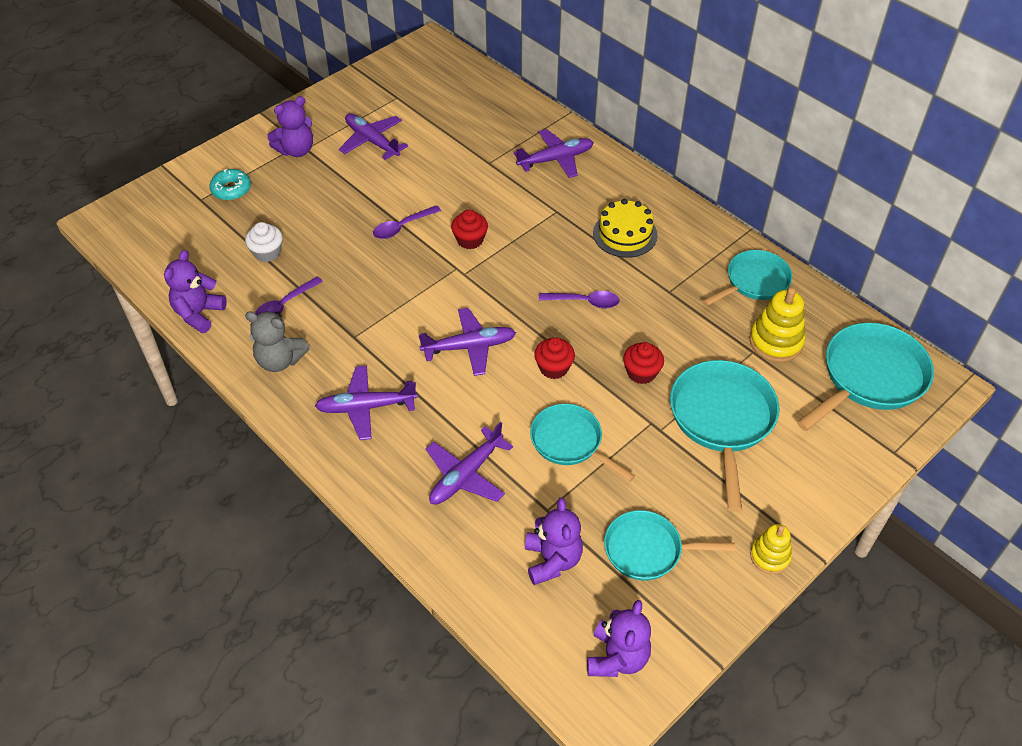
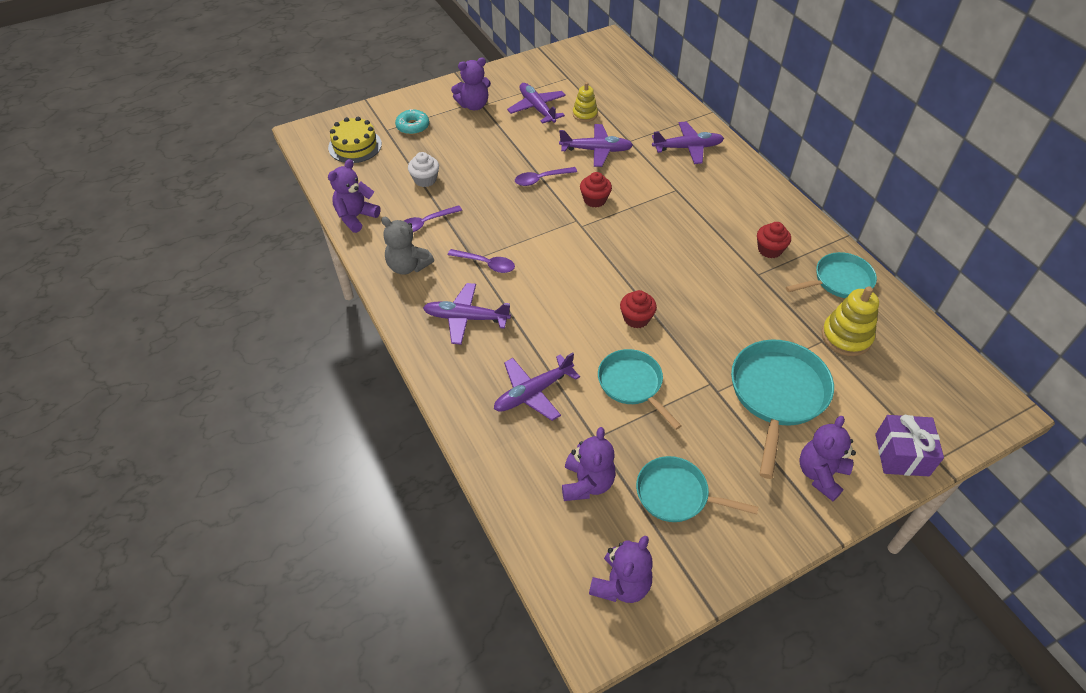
camera: 15 degrees right, 0 degrees up
purple plane [419,308,516,376] -> purple plane moved to [559,124,633,167]
purple spoon [539,291,620,308] -> purple spoon moved to [448,249,515,273]
yellow cake [593,199,658,258] -> yellow cake moved to [328,117,382,163]
red cupcake [623,342,664,384] -> red cupcake moved to [757,222,791,258]
yellow stacking toy [750,524,792,574] -> yellow stacking toy moved to [573,82,598,122]
turquoise pan [797,323,934,431] -> none
none -> purple teddy bear [799,416,856,501]
none -> purple gift [875,415,944,476]

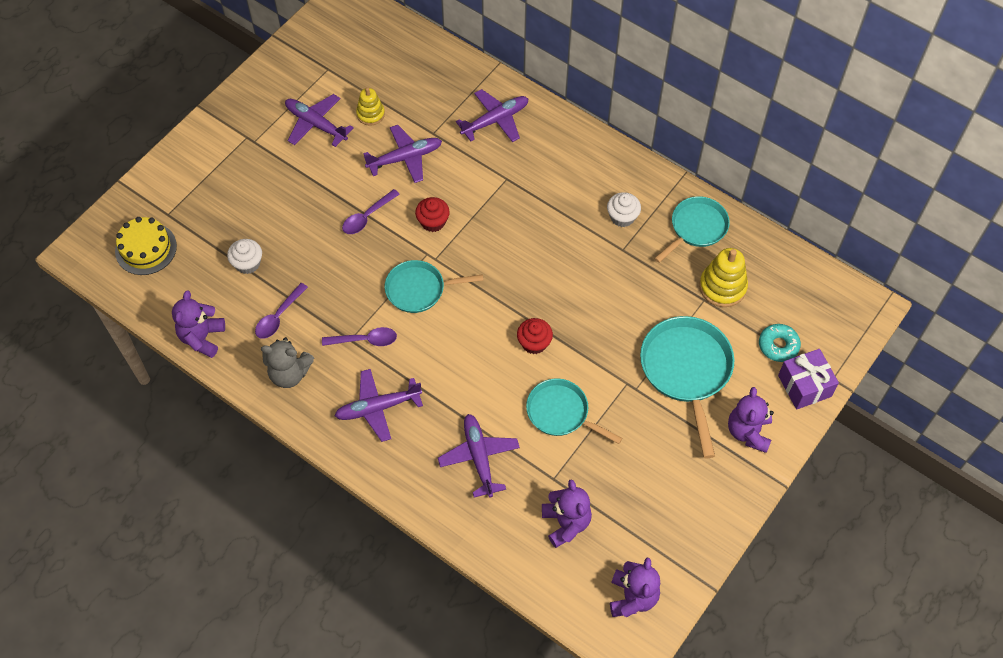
camera: 25 degrees left, 10 degrees up
turquoise donut [395,109,429,135] -> turquoise donut moved to [759,324,801,362]
purple teddy bear [451,58,491,110] -> none
purple plane [494,352,580,421] -> purple plane turned 135 degrees clockwise [438,414,520,498]
turquoise pan [636,456,758,522] -> turquoise pan moved to [385,260,483,313]
red cupcake [757,222,791,258] -> white cupcake [607,192,641,227]

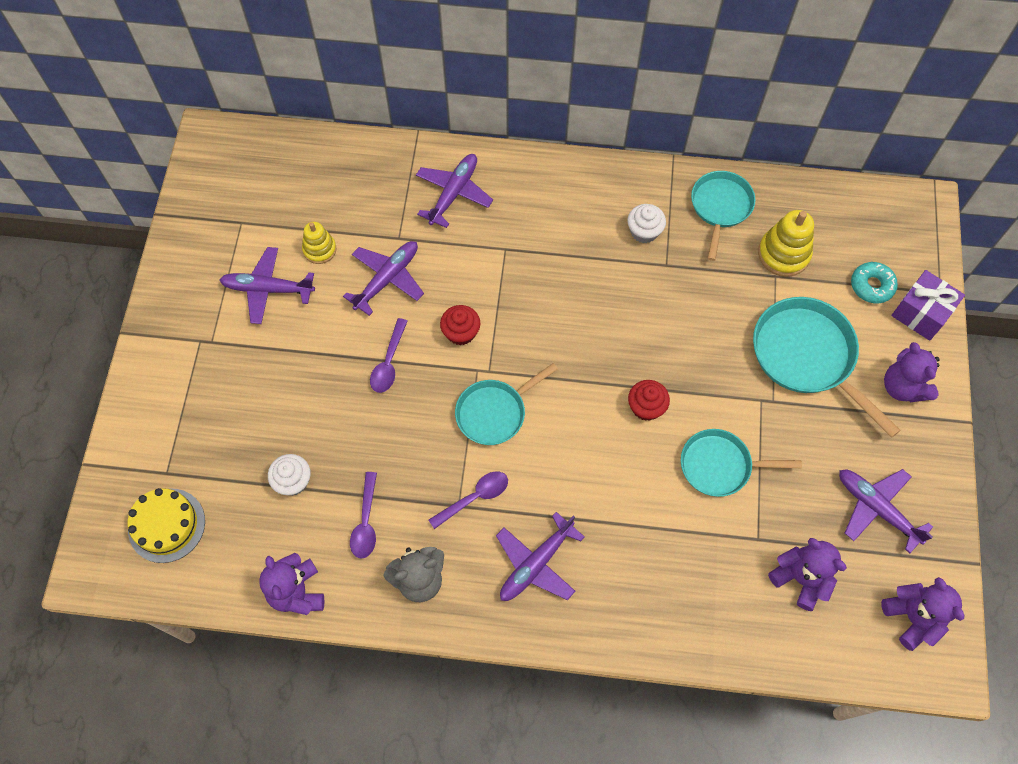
camera: 30 degrees left, 5 degrees up
purple plane [438,414,520,498] -> purple plane moved to [839,469,933,553]

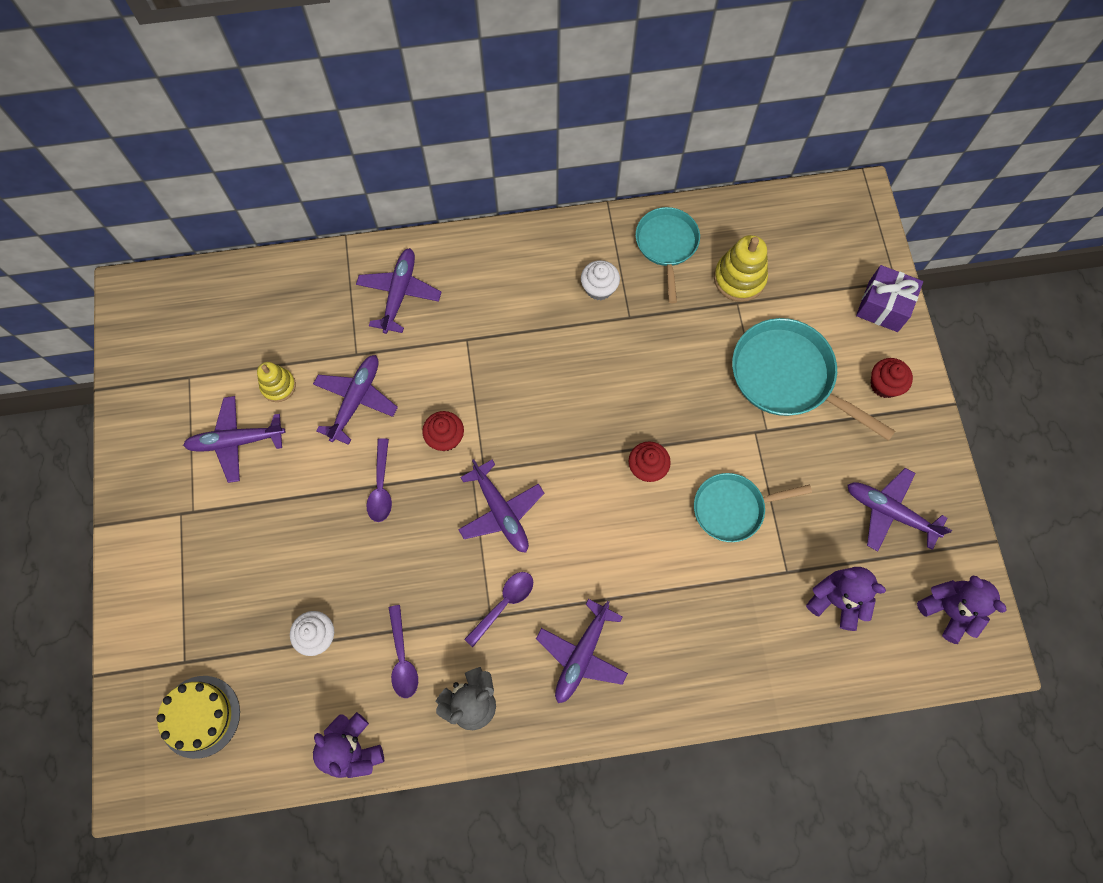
camera: 15 degrees left, 5 degrees up
turquoise pan [455,363,558,445] -> purple plane [458,459,544,552]
turquoise donut [851,262,898,304] -> none
purple teddy bear [884,342,940,402] -> red cupcake [870,358,913,398]

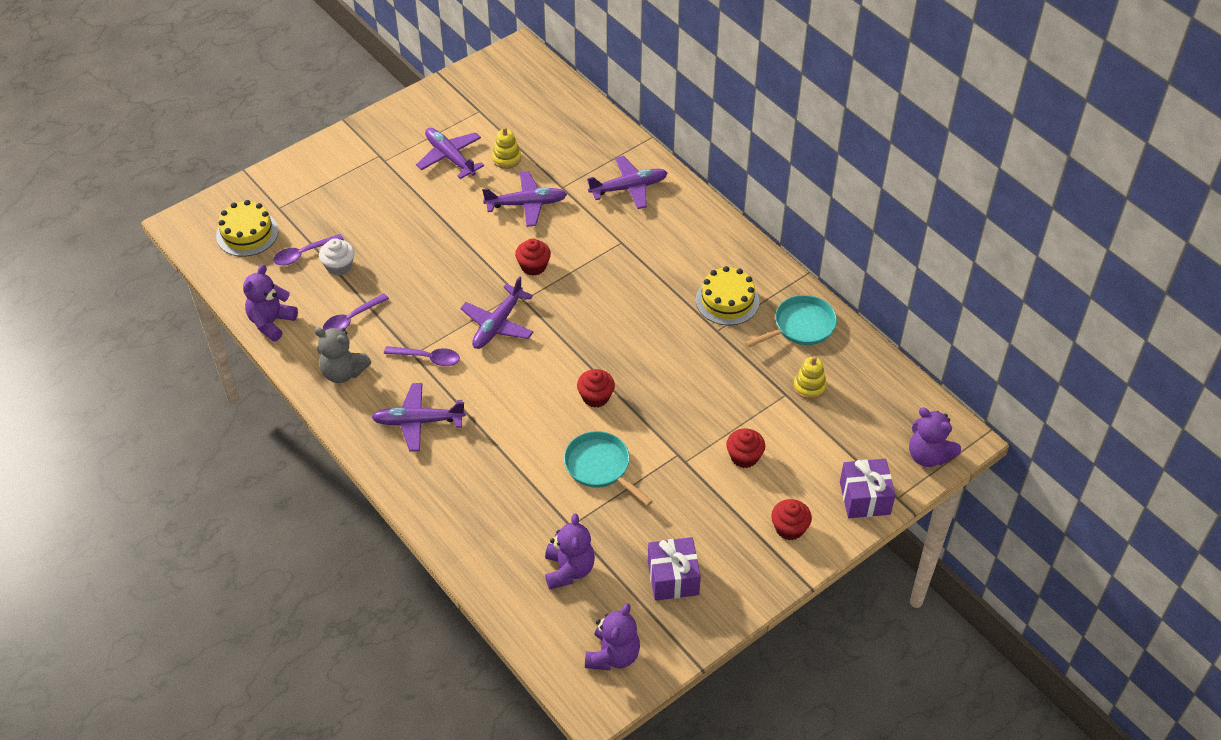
camera: 60 degrees right, 20 degrees down
purple spoon [367,438,392,522] -> purple spoon moved to [273,234,344,265]
white cupcake [581,260,620,300] -> yellow cake [696,266,759,325]
yellow stacking toy [714,235,768,302] -> yellow stacking toy [793,356,827,400], size x0.64
turquoise pan [732,318,895,441] -> red cupcake [726,428,765,468]
purple plane [847,468,952,551] -> purple gift [648,537,701,601]
none -> purple teddy bear [909,407,961,467]

